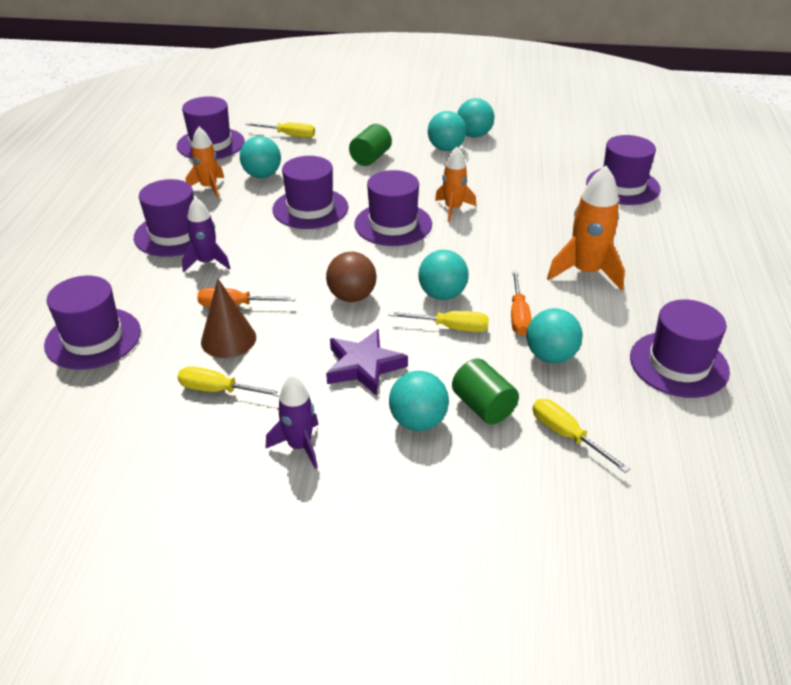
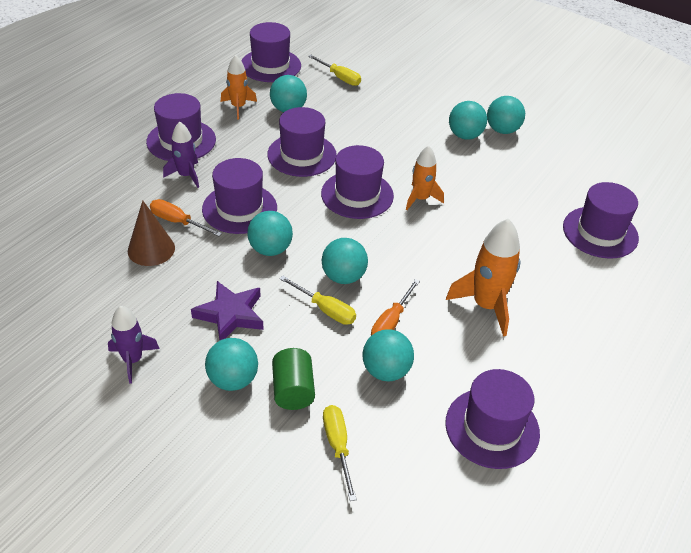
camera: 25 degrees right, 5 degrees up
purple hat [44,276,141,370] -> purple hat moved to [202,158,277,234]
yellow screwdriver [177,366,281,397] -> none
brown ball [326,252,377,302] -> turquoise ball [247,211,293,256]
green cylinder [349,124,392,166] -> none

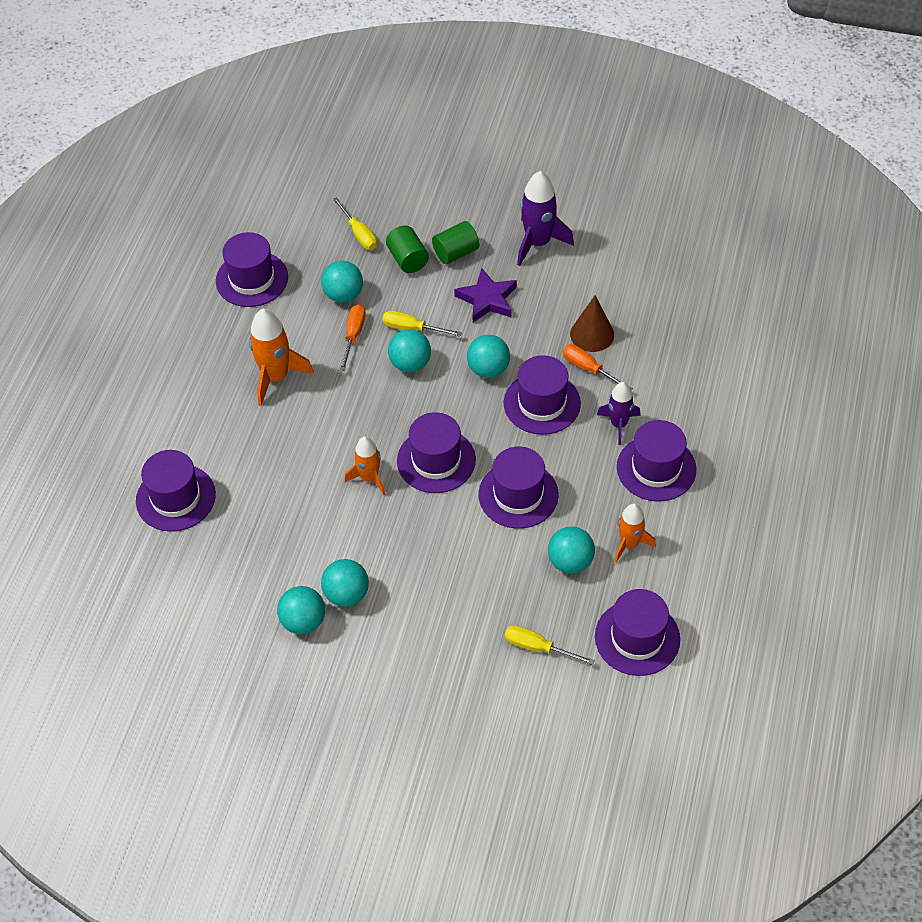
camera: 165 degrees right, 10 degrees up
purple rocket [108,306,160,384] -> purple rocket [517,171,574,266], size x1.56
orange screwdriver [150,199,222,236] -> orange screwdriver turned 150 degrees counterclockwise [562,344,633,391]
turquoise ball [205,338,258,391] -> green cylinder [432,221,479,264]

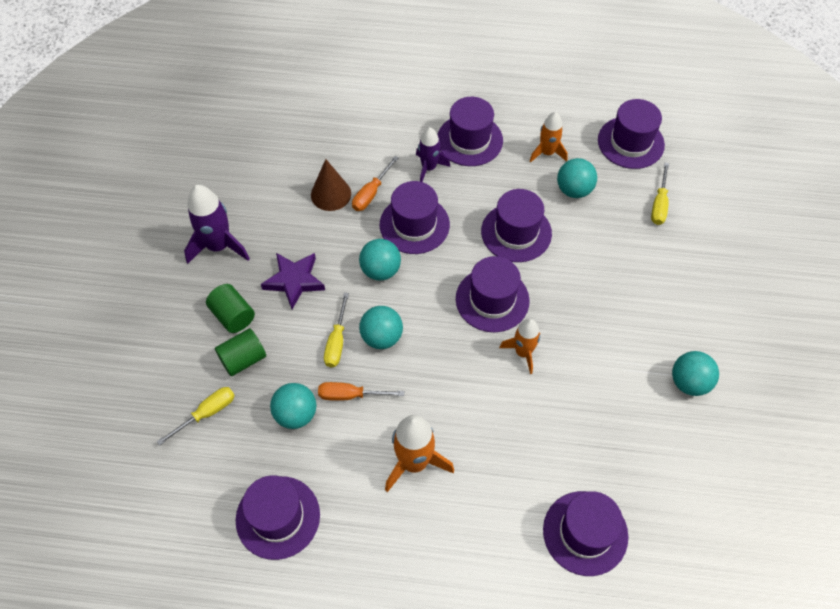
camera: 100 degrees left, 5 degrees up
turquoise ball [321,559,369,607] -> none

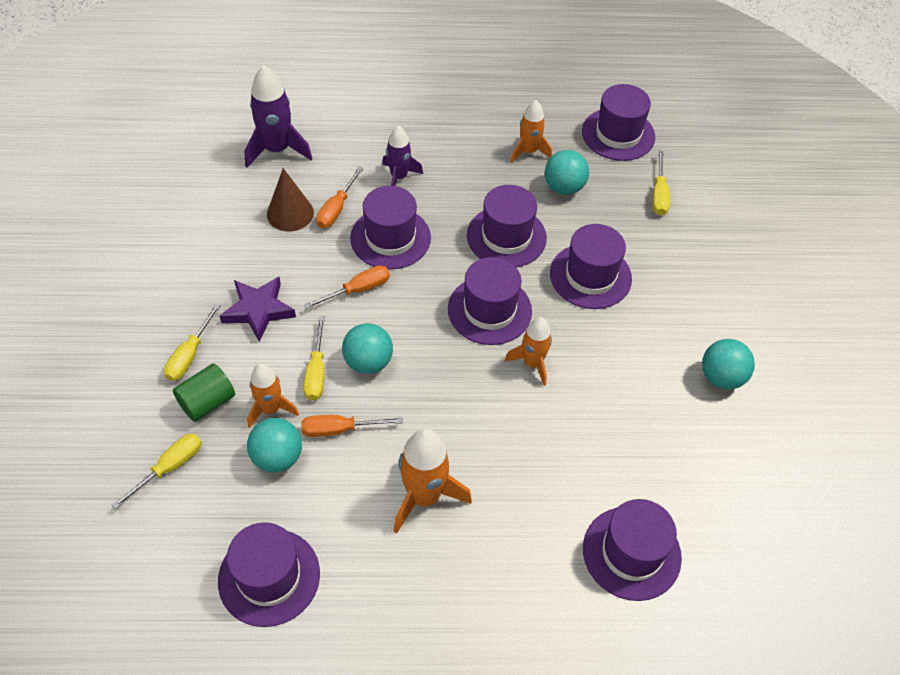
camera: 10 degrees left, 5 degrees down
purple rocket [184,185,250,264] -> purple rocket moved to [244,65,313,168]
green cylinder [206,284,255,333] -> yellow screwdriver [164,303,221,381]
turquoise ball [359,239,401,280] -> orange screwdriver [304,265,390,309]
purple hat [438,97,503,166] -> purple hat moved to [550,224,632,309]
none -> orange rocket [247,364,299,428]

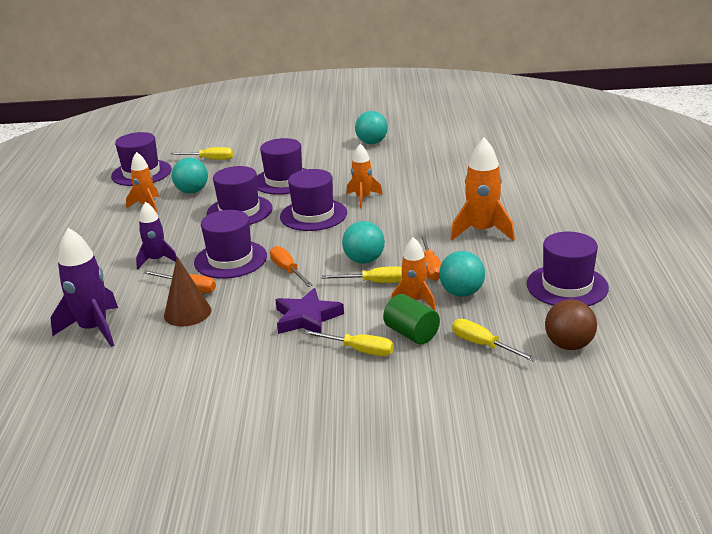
camera: 85 degrees left, 25 degrees down
purple hat [583,499,682,601] -> none
none -> brown ball [545,299,597,350]

